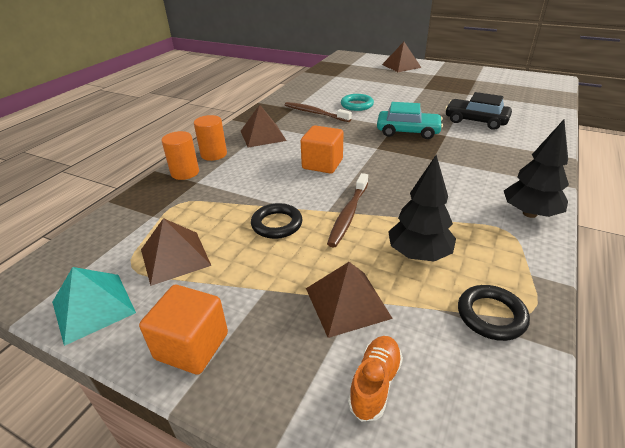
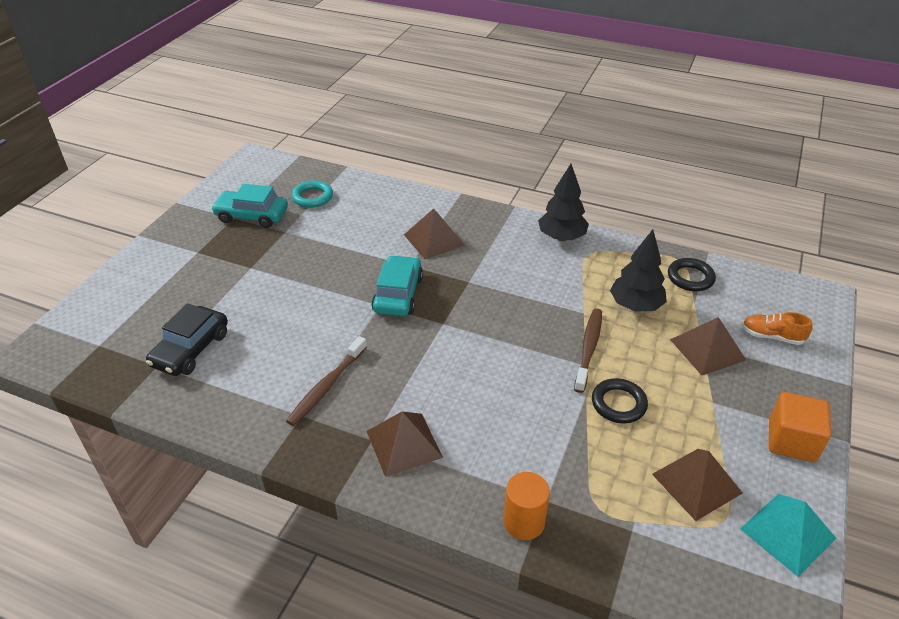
camera: 95 degrees left, 5 degrees up
orange cylinder [194,115,227,161] -> none
orange cube [301,125,344,174] -> none
brown toothbrush [327,173,368,247] -> brown toothbrush turned 90 degrees counterclockwise [574,308,602,393]
turquoise ring [341,94,374,111] -> turquoise ring moved to [292,180,333,208]
brown pyramid [382,42,421,72] -> brown pyramid moved to [404,208,465,259]
black car [445,92,512,130] -> black car moved to [146,303,228,376]
none -> turquoise car [211,184,288,228]

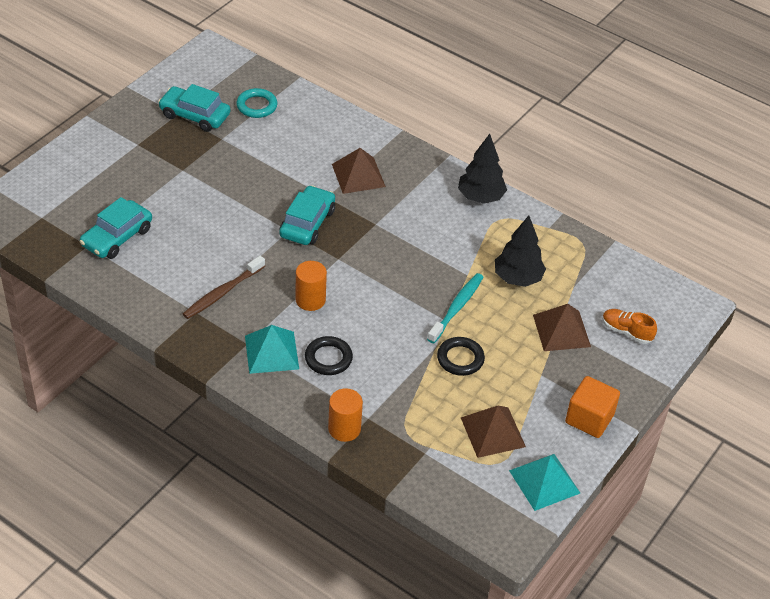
camera: 10 degrees right, 5 degrees up
black car [146,303,228,376] -> turquoise car [80,197,152,259]
brown pyramid [367,411,443,477] -> turquoise pyramid [245,325,299,374]
brown toothbrush [574,308,602,393] -> turquoise toothbrush [427,273,483,343]
black ring [668,258,716,291] -> black ring moved to [305,336,353,375]
none -> orange cylinder [295,261,327,311]

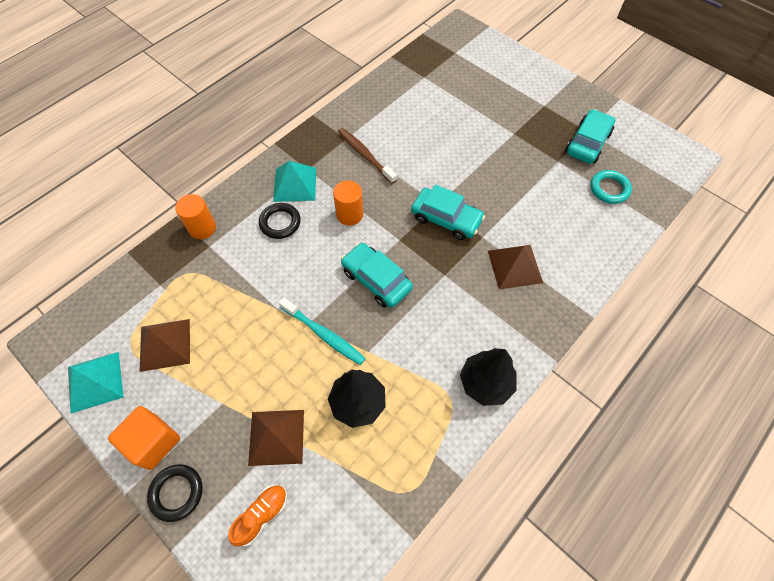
camera: 100 degrees right, 15 degrees up
turquoise car [80,197,152,259] -> turquoise car moved to [341,243,413,308]
black ring [437,337,485,376] -> black ring moved to [147,464,203,522]

